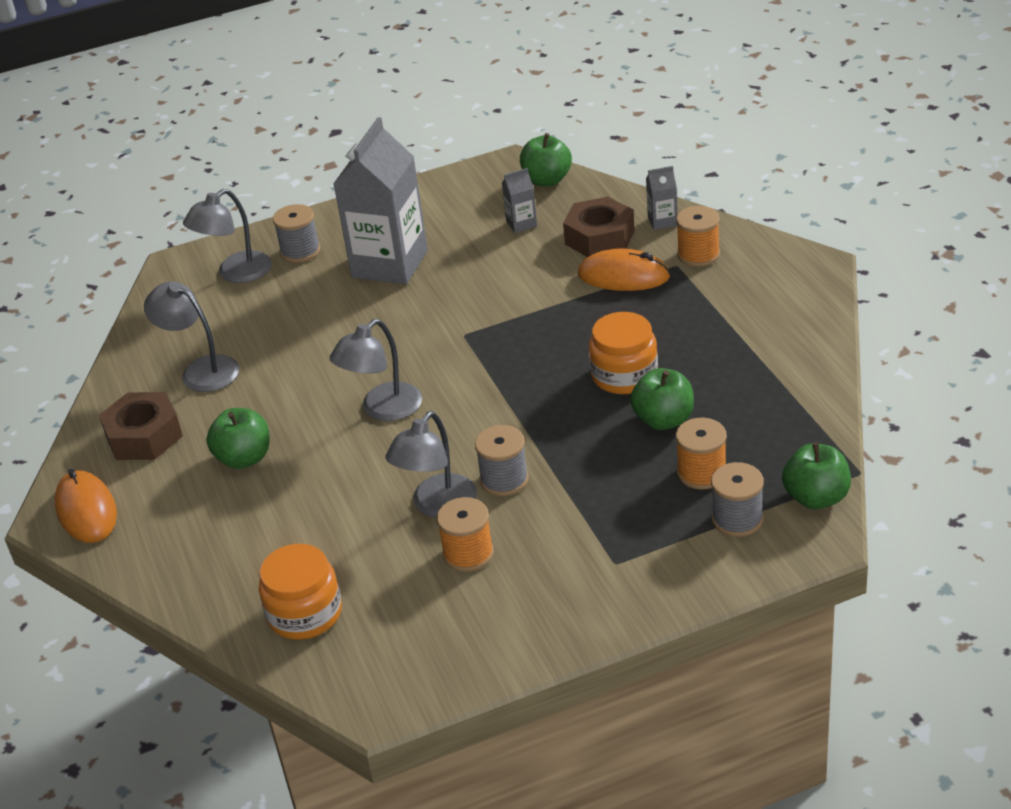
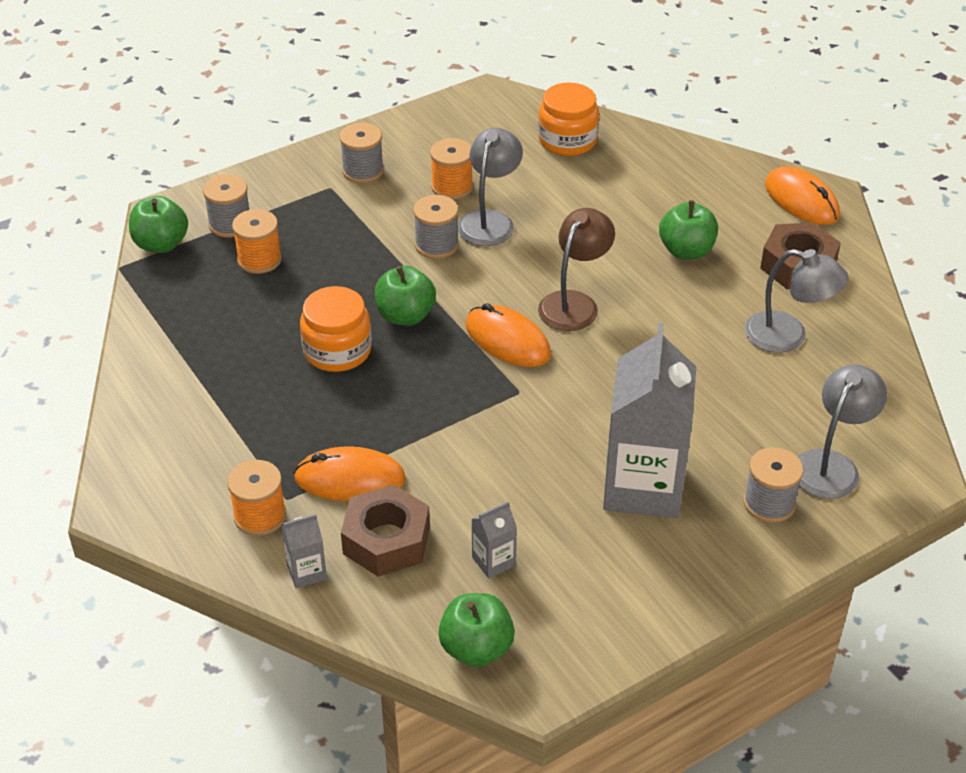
camera: 165 degrees right, 5 degrees up
grey lamp [330,319,422,421] -> brown lamp [538,208,615,331]
green apple [630,368,694,430] -> green apple moved to [375,266,436,326]
none -> grey spool [340,123,384,183]
none -> orange mouse [466,303,551,367]

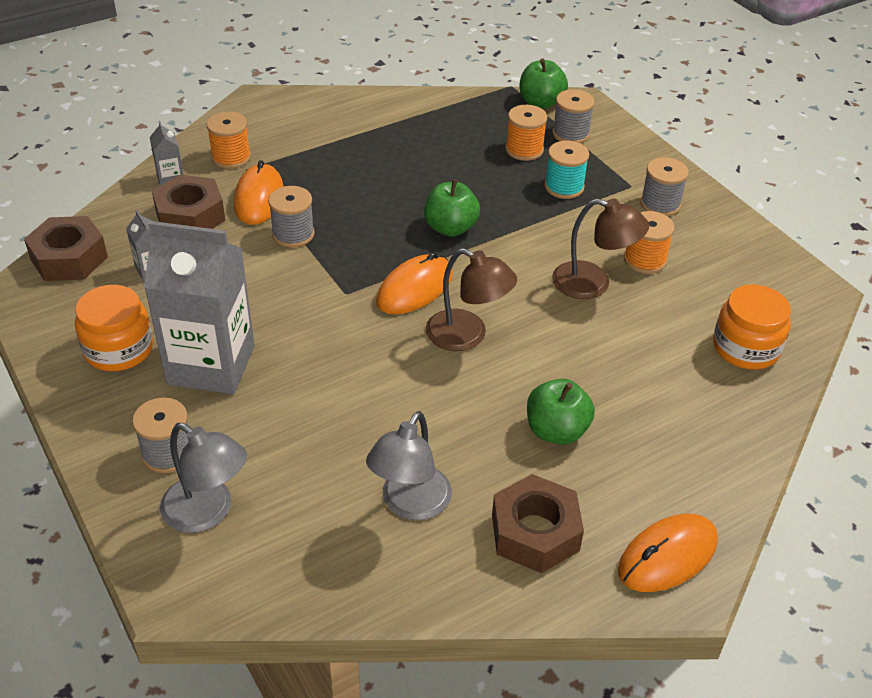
camera: 90 degrees right, 0 degrees up
orange jar [300,286,372,372] -> orange jar moved to [75,285,153,371]
grey spool [413,195,459,259] -> grey spool moved to [268,186,315,248]
green apple [438,593,515,667] -> brown nut [24,216,108,281]
grey lamp [458,127,523,246] -> brown lamp [552,199,649,299]
none -> turquoise spool [544,141,589,199]

